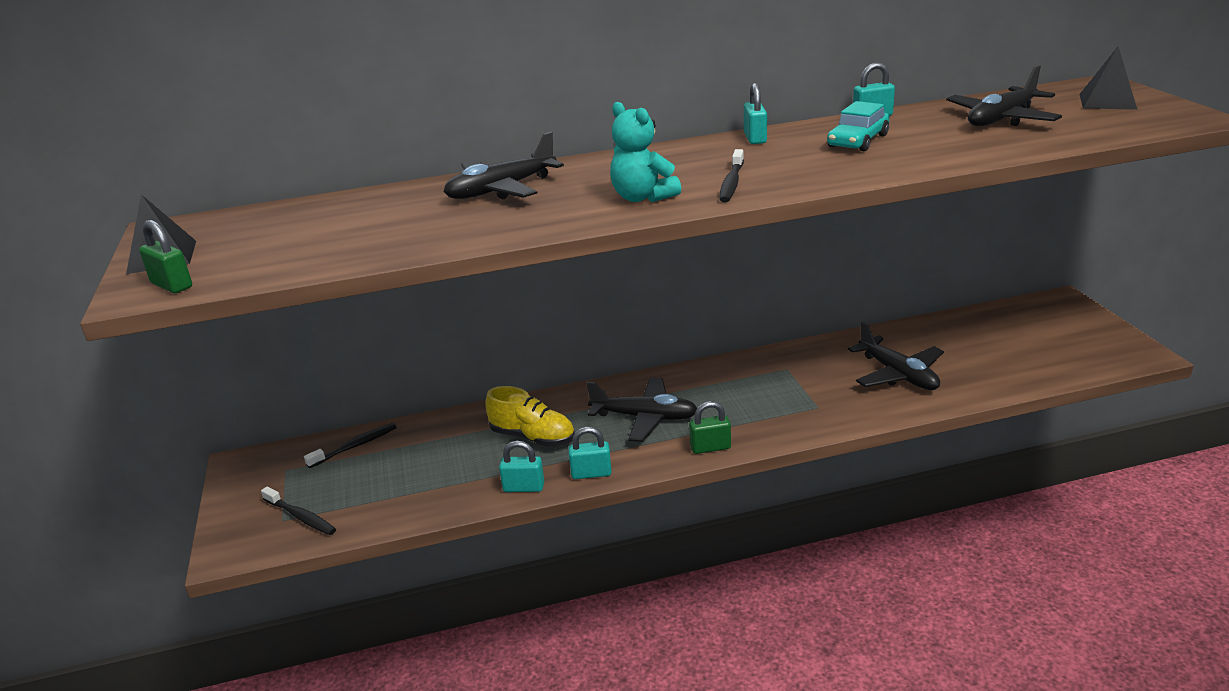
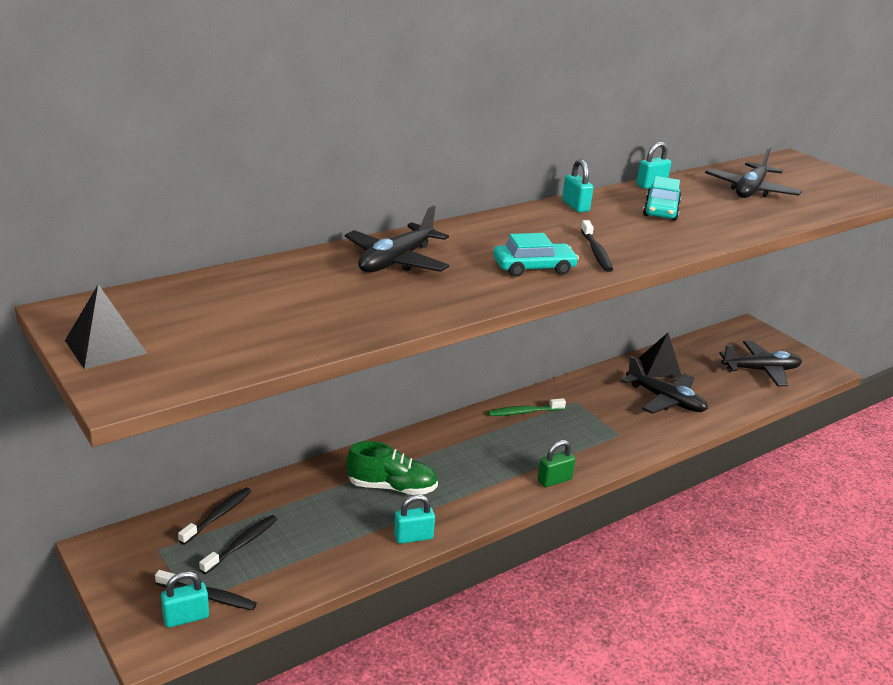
camera: 25 degrees left, 0 degrees up
green padlock [139,220,192,293] -> none
yellow shoe [485,386,575,447] -> green shoe [346,441,438,495]
turquoise padlock [568,427,612,479] -> turquoise padlock moved to [161,571,209,628]
black plane [586,377,697,442] -> black plane moved to [719,341,802,386]
turquoise teddy bear [610,102,681,202] -> turquoise car [493,233,579,277]
black pyramid [1079,47,1138,110] -> black pyramid moved to [639,333,682,378]
none -> black toothbrush [199,515,278,574]
none -> green toothbrush [488,398,566,416]

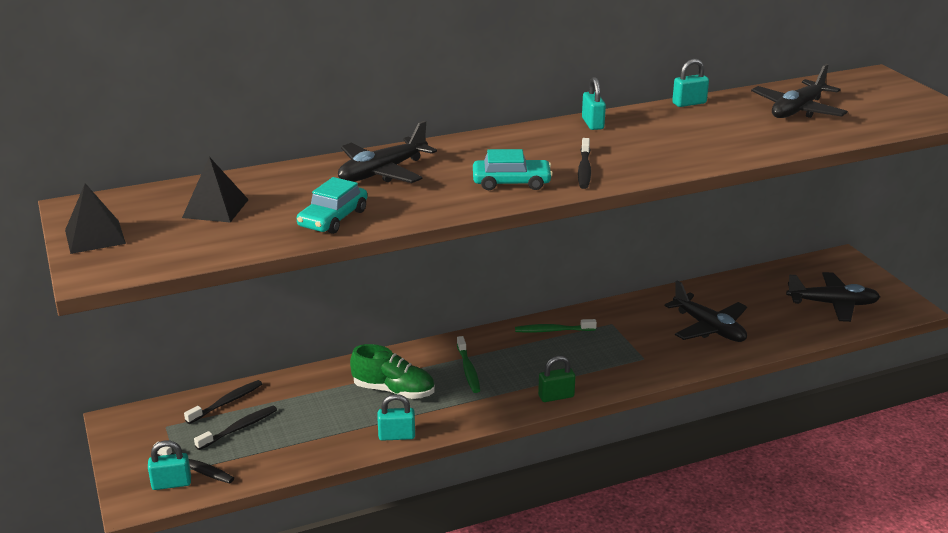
camera: 15 degrees right, 0 degrees up
black pyramid [639,333,682,378] -> black pyramid moved to [182,157,249,223]
turquoise car [643,176,681,221] -> turquoise car moved to [297,177,367,234]
none -> green toothbrush [457,336,480,393]

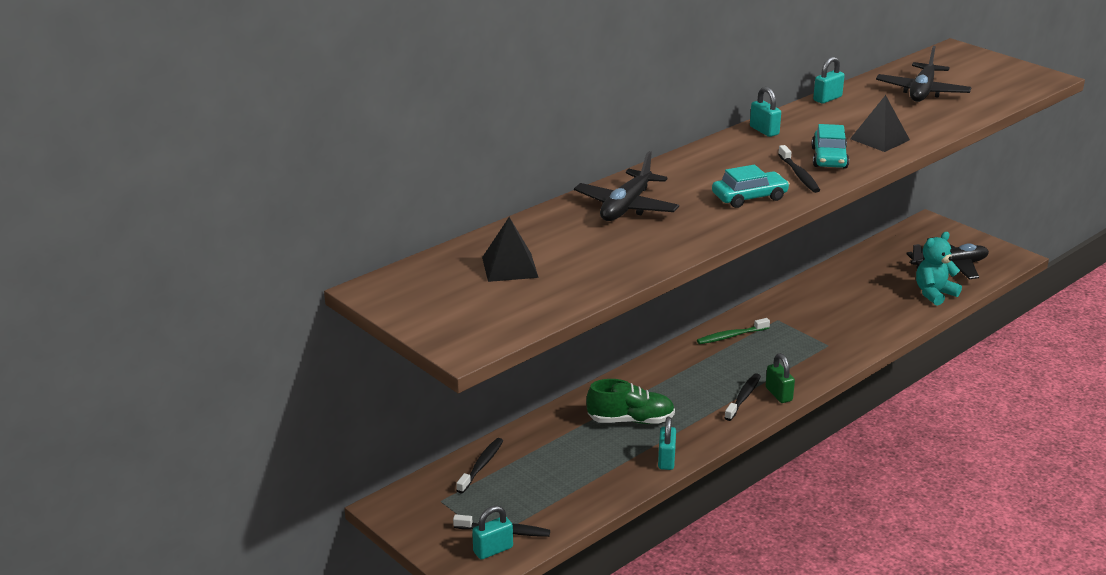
camera: 20 degrees left, 0 degrees up
black pyramid [65,183,126,254] -> black pyramid moved to [850,95,910,152]
black toothbrush [194,406,277,450] -> black toothbrush moved to [724,373,761,421]
turquoise car [297,177,367,234] -> turquoise car moved to [811,124,849,169]
turquoise padlock [377,394,415,441] -> turquoise padlock turned 60 degrees counterclockwise [658,417,676,470]
green toothbrush [457,336,480,393] -> none
green padlock [538,356,576,402] -> green padlock turned 75 degrees counterclockwise [766,353,795,403]
black plane [665,281,747,342] -> none
none -> turquoise teddy bear [916,232,962,305]

